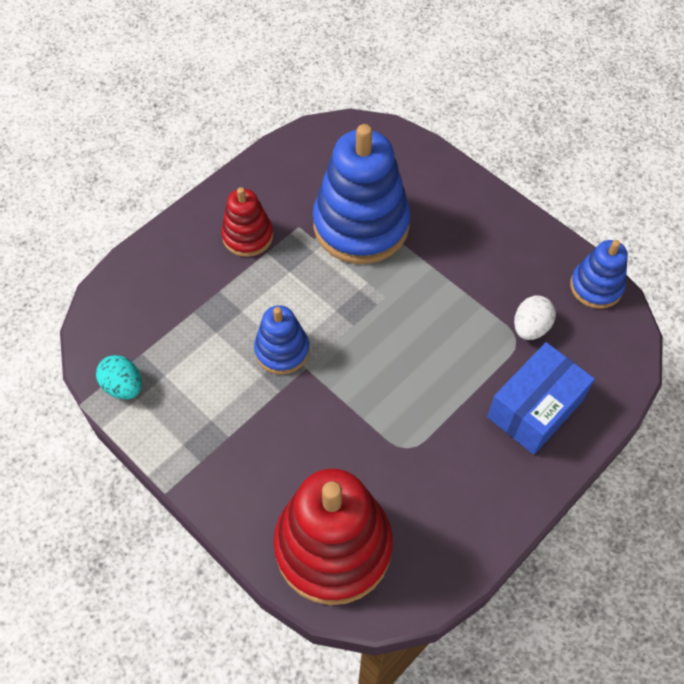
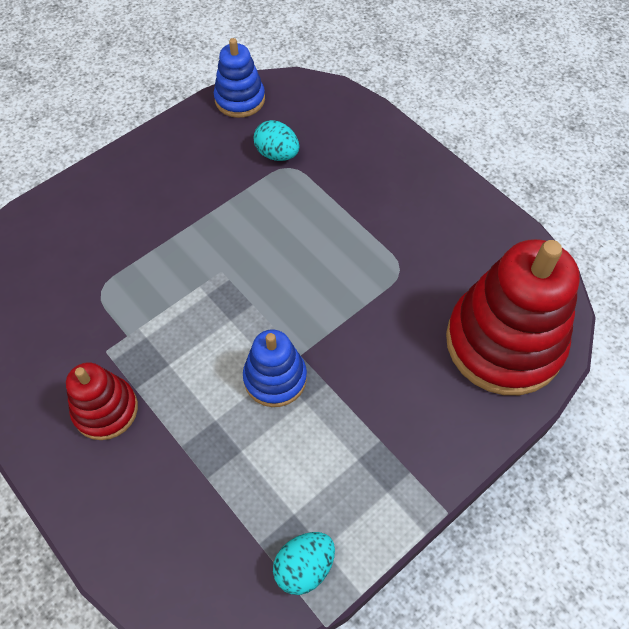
camera: 85 degrees left, 0 degrees up
blue stacking toy [313,124,411,264] -> none
blue box [487,342,595,455] -> none
white egg [514,295,556,340] -> turquoise egg [254,120,299,161]

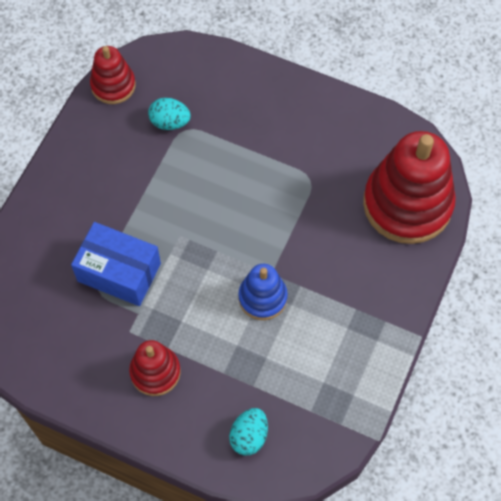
camera: 25 degrees left, 5 degrees up
blue stacking toy [214,38,265,118] -> red stacking toy [90,46,136,104]
turquoise egg [273,532,335,595] -> turquoise egg moved to [229,408,268,456]
none -> blue box [71,222,161,306]

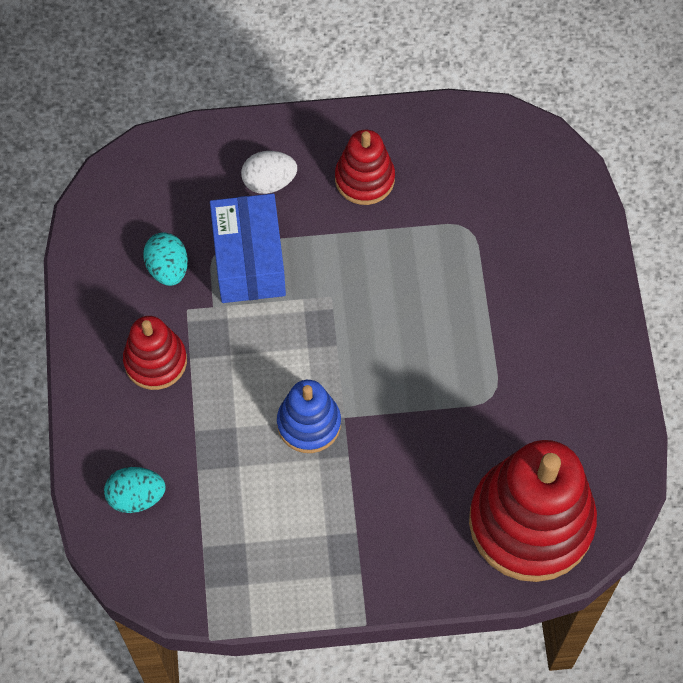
camera: 60 degrees right, 0 degrees up
red stacking toy [90,46,136,104] -> red stacking toy moved to [335,130,395,205]
turquoise egg [148,98,191,130] -> turquoise egg moved to [143,232,188,286]
none -> white egg [241,151,297,194]

